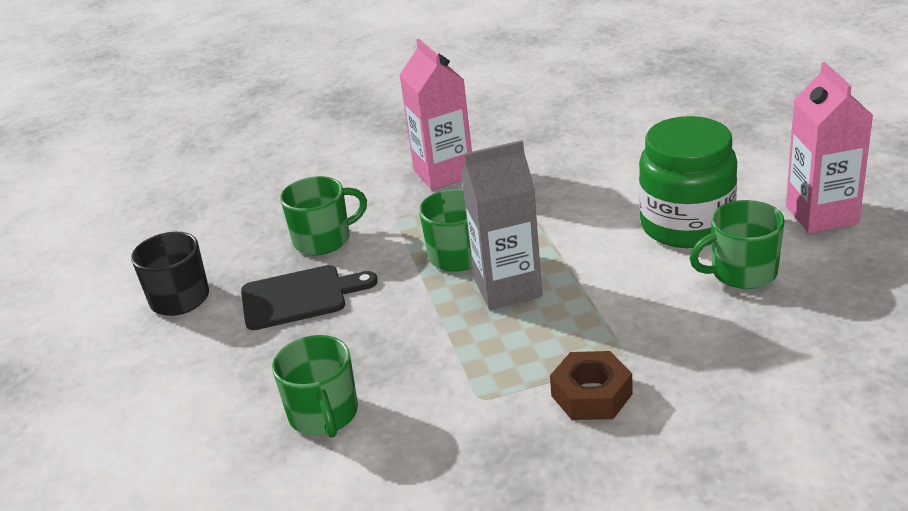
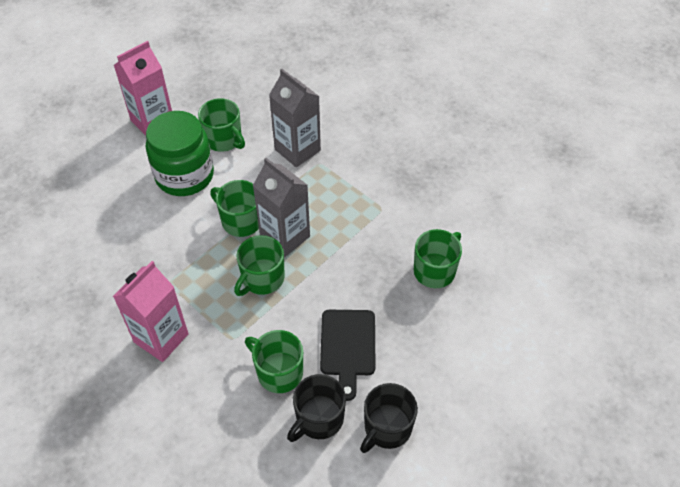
camera: 125 degrees left, 20 degrees up
black cutting board [241,265,378,330] -> black cutting board turned 135 degrees counterclockwise [320,310,375,401]
brown nut [550,351,633,420] -> none
none -> green mug [210,180,259,237]
none -> grey carton [269,69,321,167]
none -> black mug [287,374,346,442]

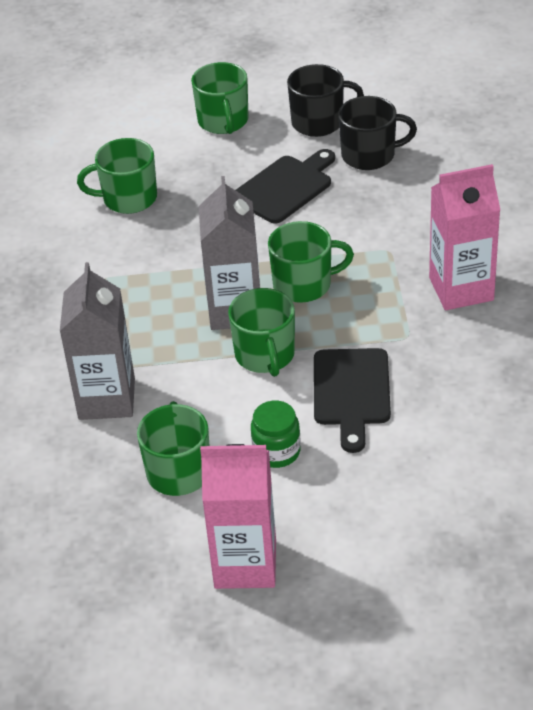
camera: 135 degrees left, 10 degrees down
green jar [146,111,214,196] -> green jar [251,401,301,468], size x0.48
green mug [245,330,303,393] -> green mug moved to [191,62,249,134]
none -> black cutting board [314,348,391,453]

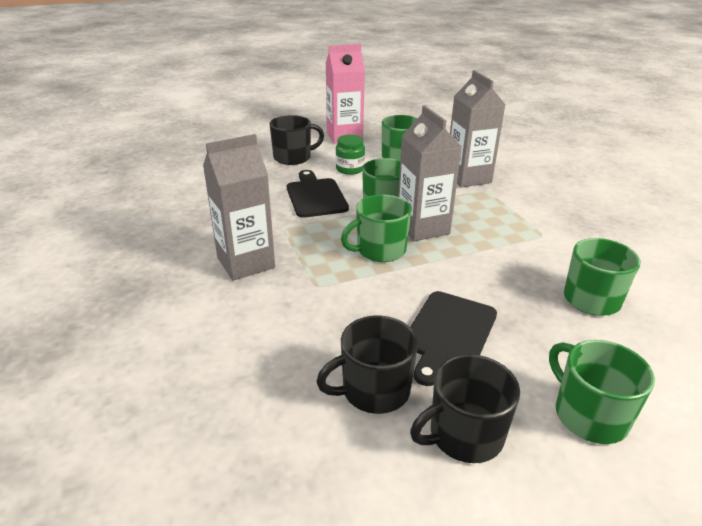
camera: 160 degrees right, 10 degrees down
pink carton [429,164,500,310] -> grey carton [203,134,275,281]
none -> black mug [269,115,324,165]

